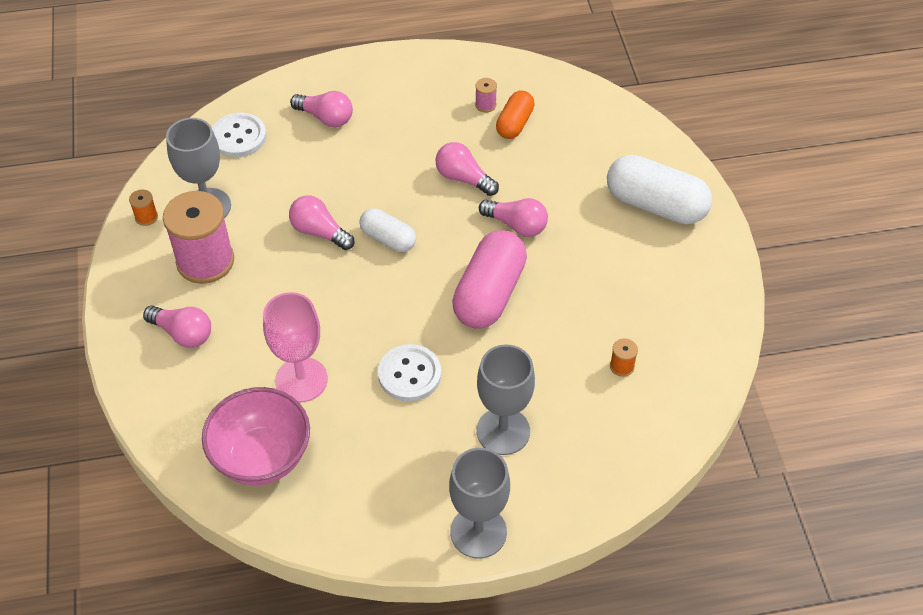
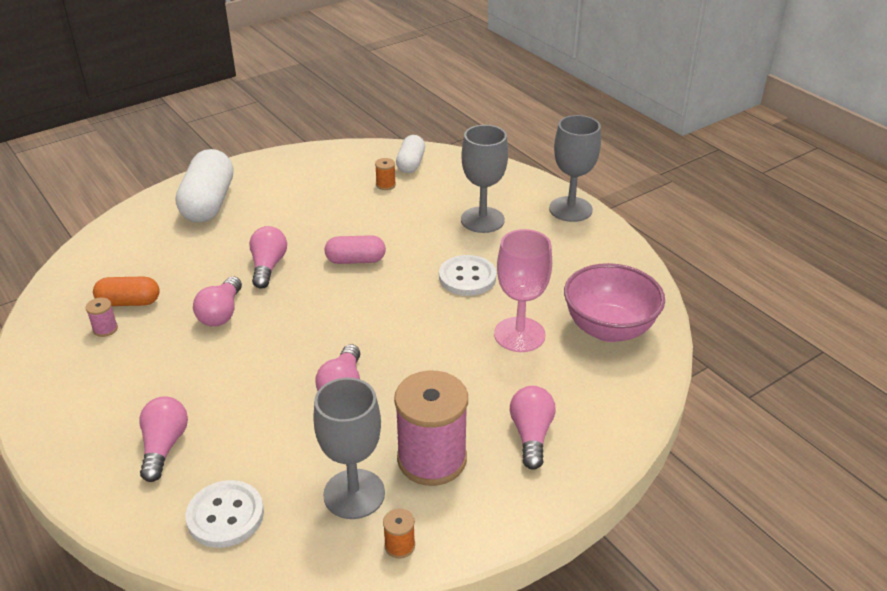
camera: 115 degrees left, 15 degrees down
white capsule [359,208,416,252] -> white capsule moved to [396,135,425,173]
pink capsule [452,230,527,329] -> pink capsule [324,235,386,264], size x0.58

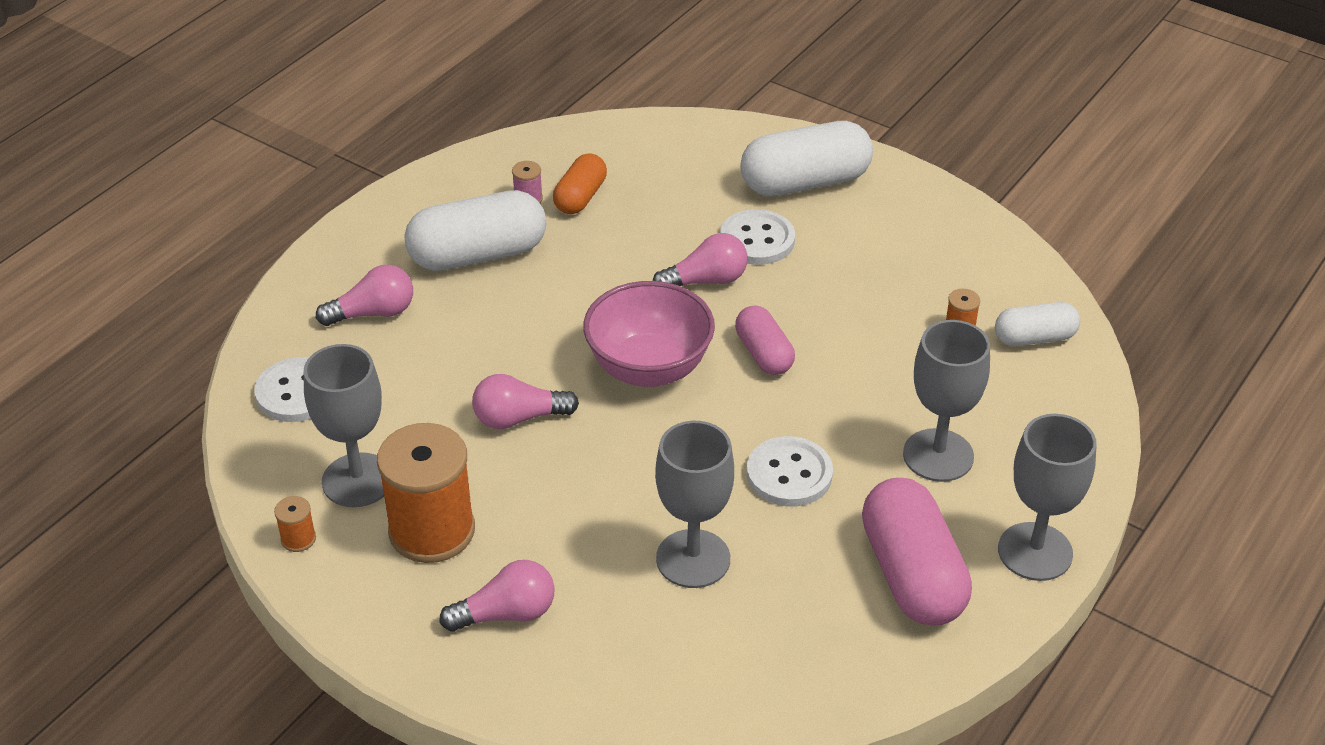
camera: 70 degrees right, 5 degrees up
orange capsule [93,277,159,306] -> orange capsule turned 45 degrees clockwise [553,153,607,214]
pink light bulb [193,276,242,327] -> none
pink spool [394,371,468,486] -> orange spool [377,423,475,563]
pink goblet [494,229,552,352] -> grey goblet [655,421,734,588]
pink bowl [564,263,665,342] -> pink bowl moved to [583,281,715,387]
none -> white capsule [404,190,546,271]
none -> white button [720,209,795,265]
none -> pink capsule [862,478,972,626]

